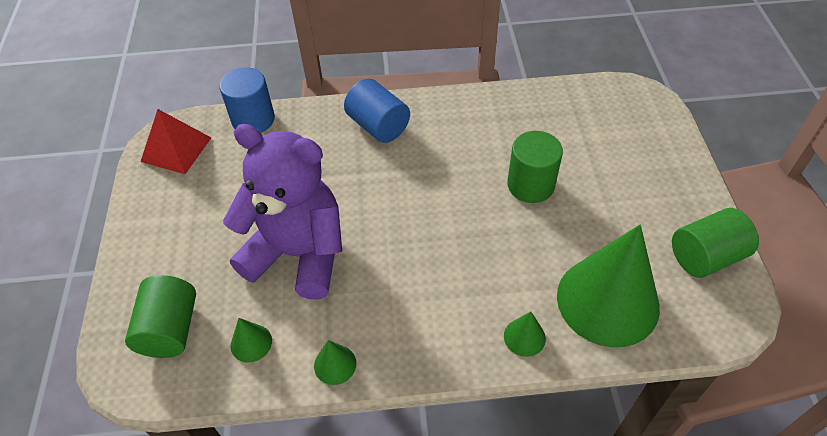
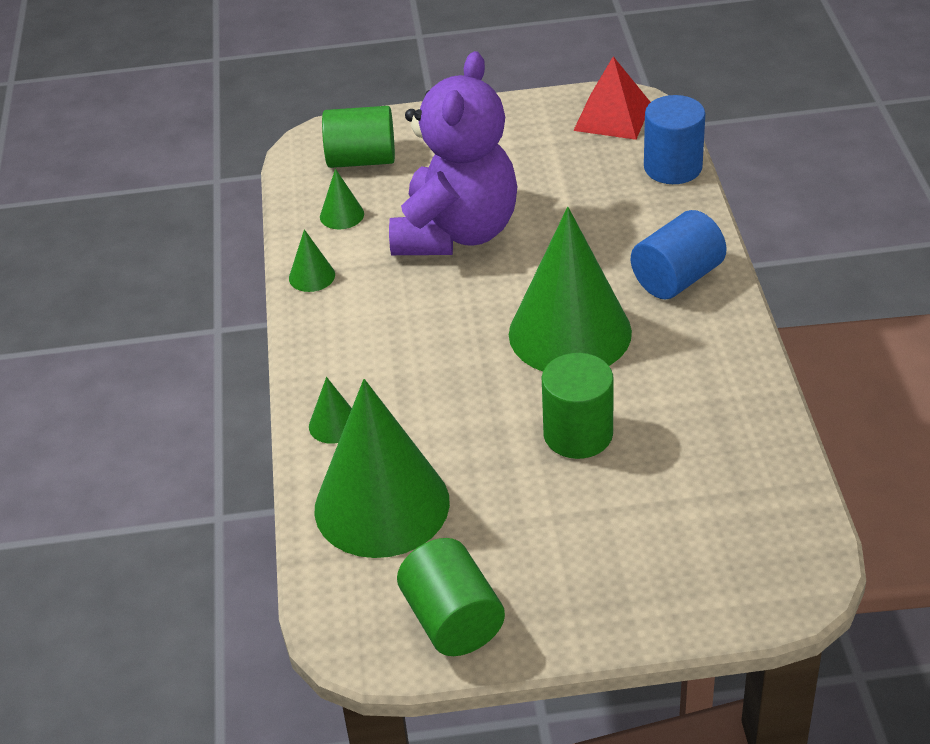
camera: 90 degrees right, 10 degrees down
none -> green cone [509,207,632,371]

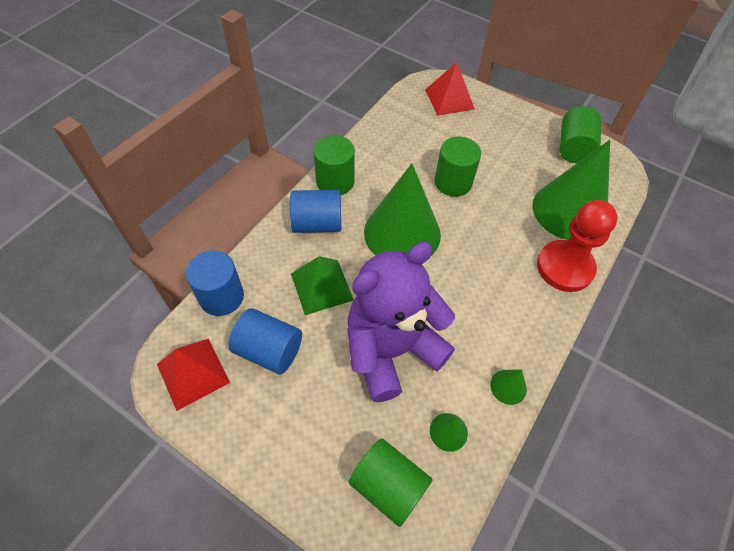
camera: 145 degrees left, 15 degrees up
green cone [309,377,352,444] -> red pawn [537,200,618,292]
none -> blue cylinder [228,308,302,374]
none -> green pyramid [291,256,354,315]
none -> green cylinder [313,135,355,195]
none -> red pyramid [425,62,475,116]

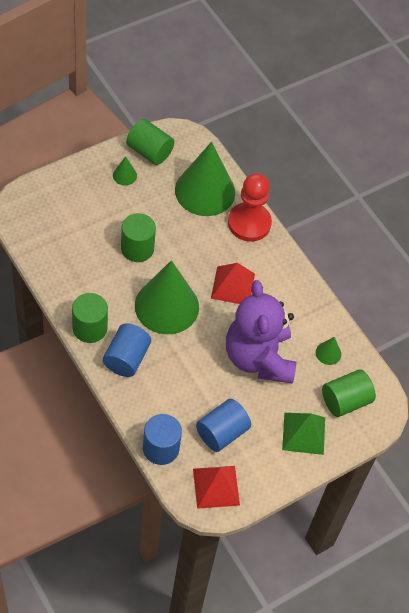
camera: 70 degrees left, 0 degrees up
green pyramid [291,256,354,315] -> green pyramid moved to [282,413,325,455]
red pyramid [425,62,475,116] -> red pyramid moved to [211,263,255,304]
green cone [490,369,527,405] -> green cone moved to [113,156,137,185]

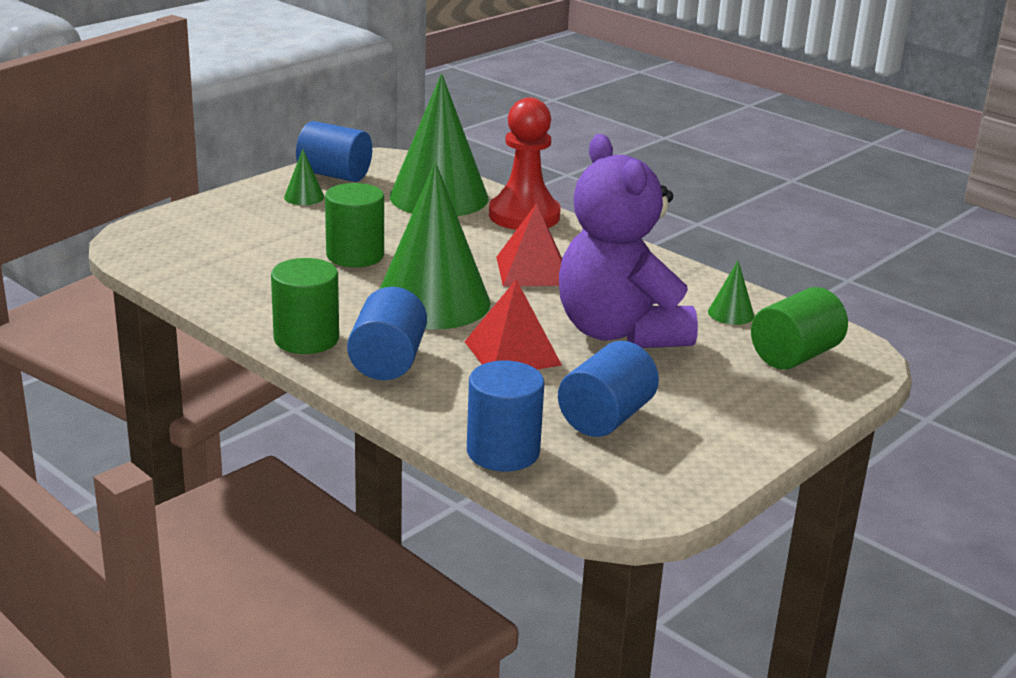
camera: 10 degrees left, 30 degrees down
green cylinder [126,119,174,165] -> blue cylinder [296,121,372,182]
red pyramid [193,466,240,509] -> red pyramid moved to [464,279,562,370]
green pyramid [282,413,325,455] -> none

